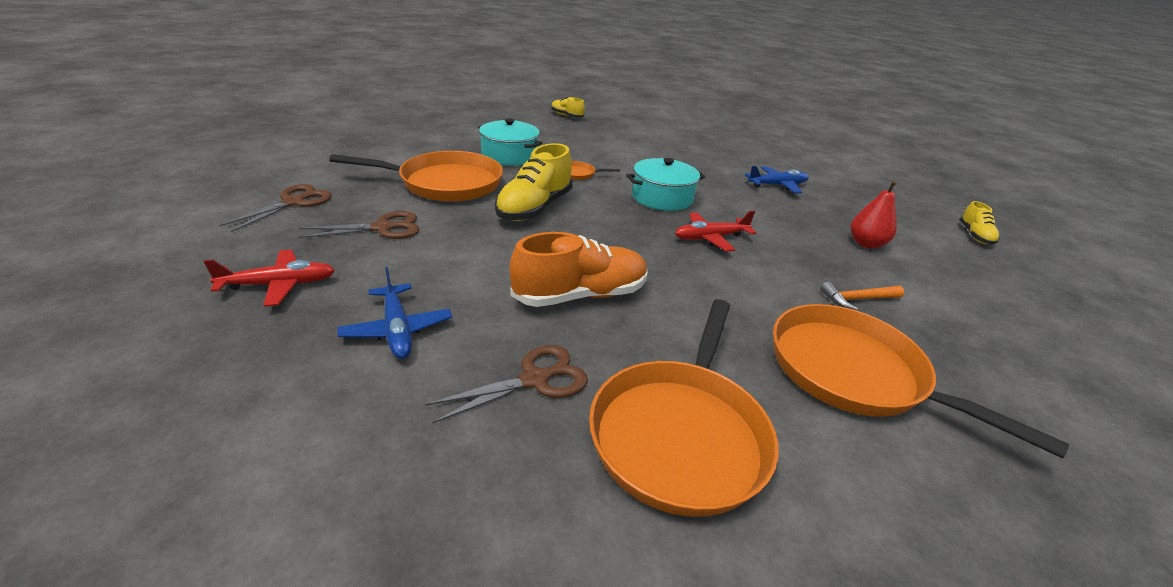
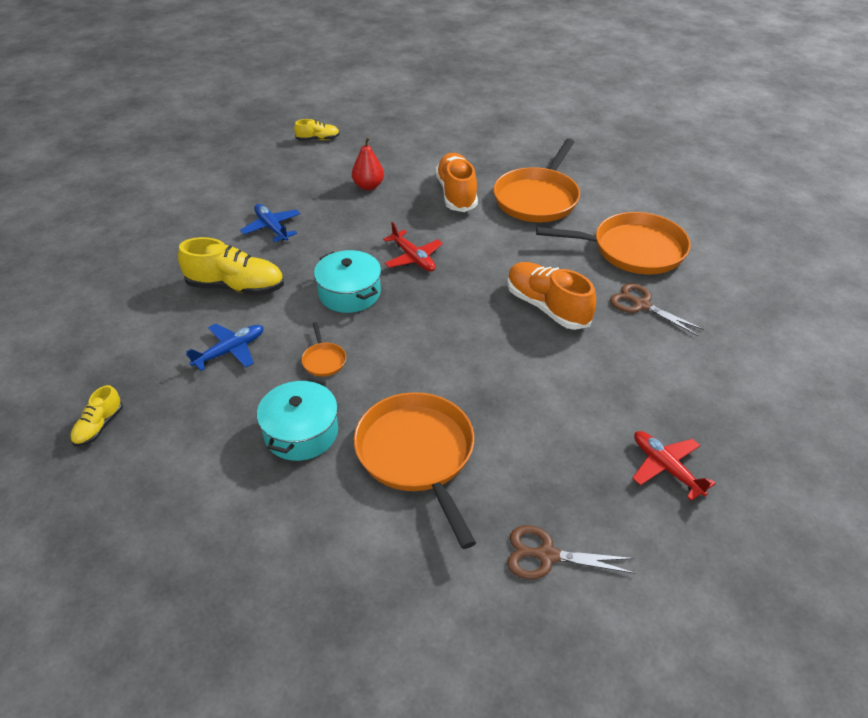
camera: 105 degrees left, 10 degrees up
brown scissors [298,211,419,239] -> none
blue plane [337,267,452,359] -> blue plane moved to [186,324,264,371]
yellow shoe [495,143,573,221] -> yellow shoe moved to [178,237,284,296]
orange hammer [820,282,904,311] -> orange shoe [435,153,478,212]

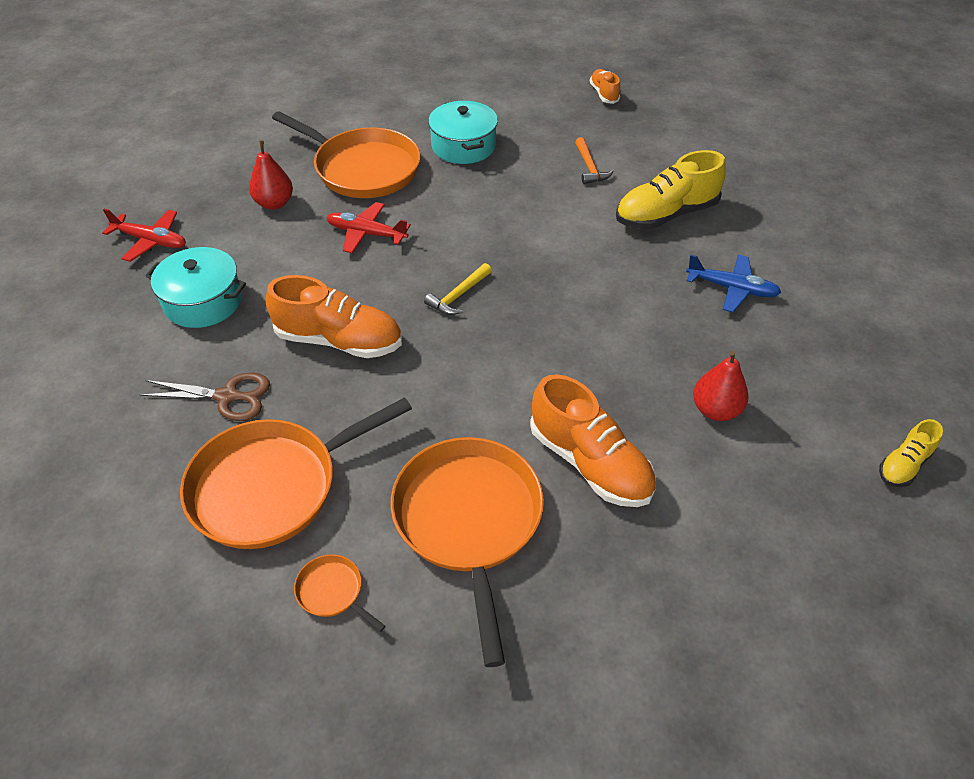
camera: 145 degrees right, 5 degrees up
yellow shoe [70,385,123,446] -> orange shoe [590,69,620,104]
blue plane [186,324,264,371] -> orange hammer [575,137,614,184]
orange pan [301,322,346,377] -> orange pan moved to [294,554,386,632]
turquoise pot [314,250,381,313] -> turquoise pot moved to [145,247,246,328]
red plane [383,222,443,271] -> red plane moved to [326,202,411,253]
brown scissors [507,525,636,579] -> none
none -> red pear [249,141,293,210]
none -> yellow hammer [424,263,492,315]

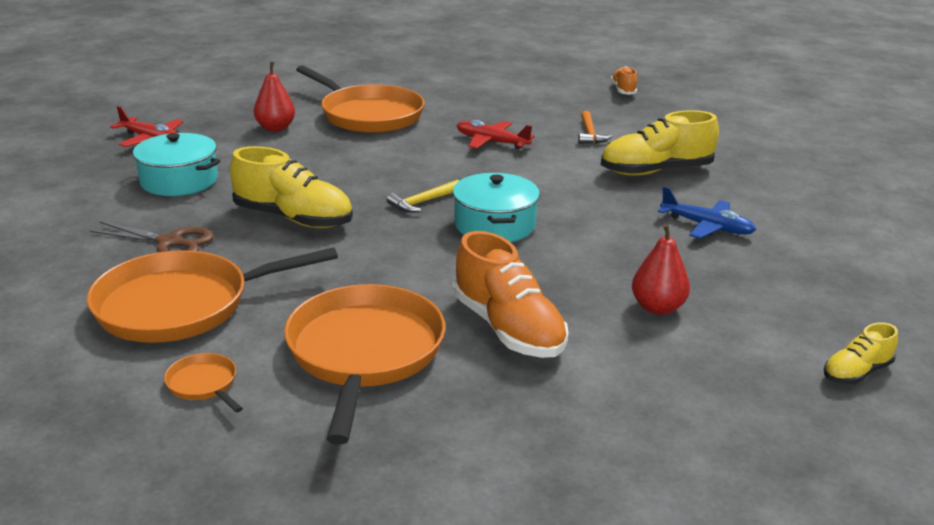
camera: 10 degrees right, 20 degrees down
orange shoe [266,275,402,358] -> yellow shoe [230,146,353,228]
red plane [326,202,411,253] -> red plane moved to [457,120,535,149]
turquoise pot [428,101,498,164] -> turquoise pot moved to [453,173,540,242]

